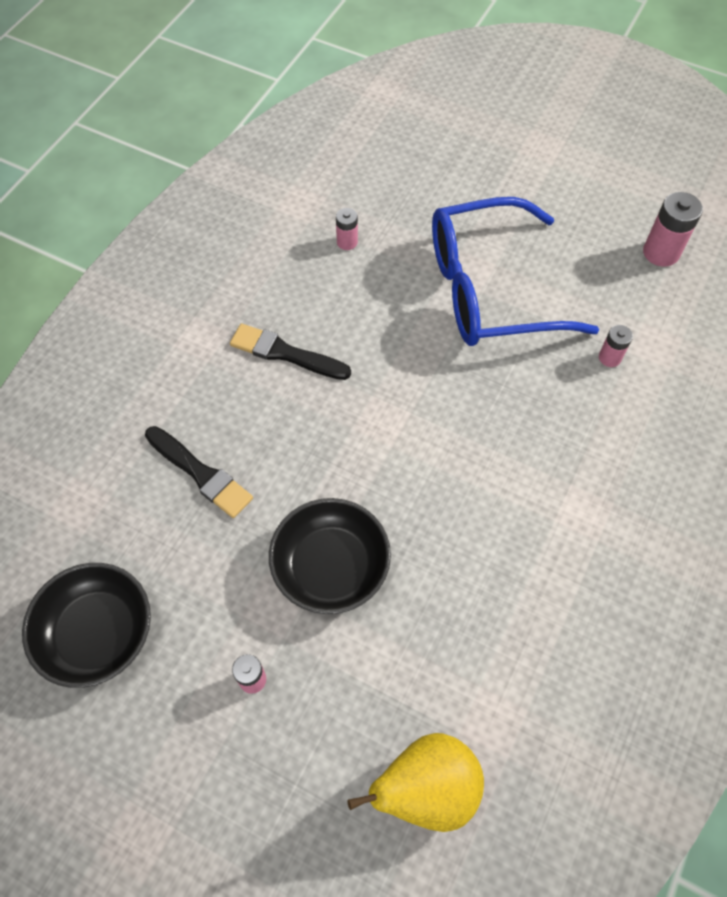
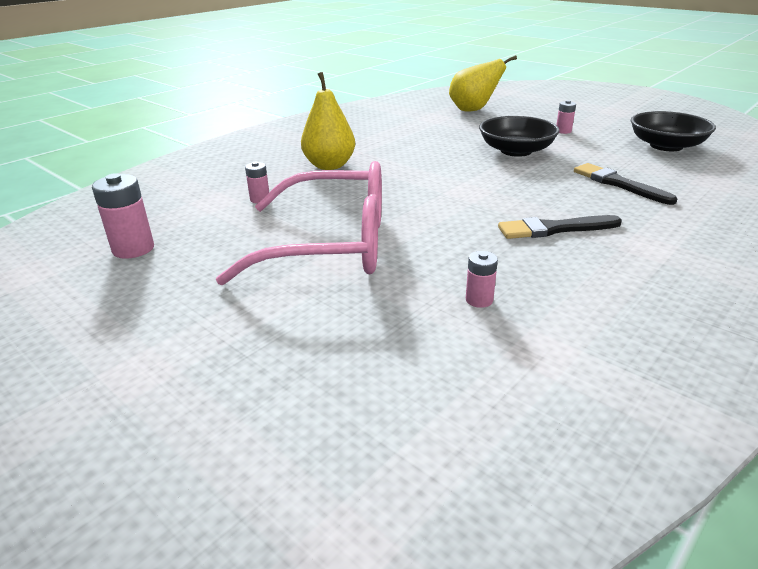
camera: 165 degrees left, 30 degrees down
black brush [230,324,351,380] -> black brush turned 135 degrees clockwise [498,215,622,239]
blue glasses [432,197,599,346] -> pink glasses [216,161,382,286]
none -> yellow pear [301,72,355,170]

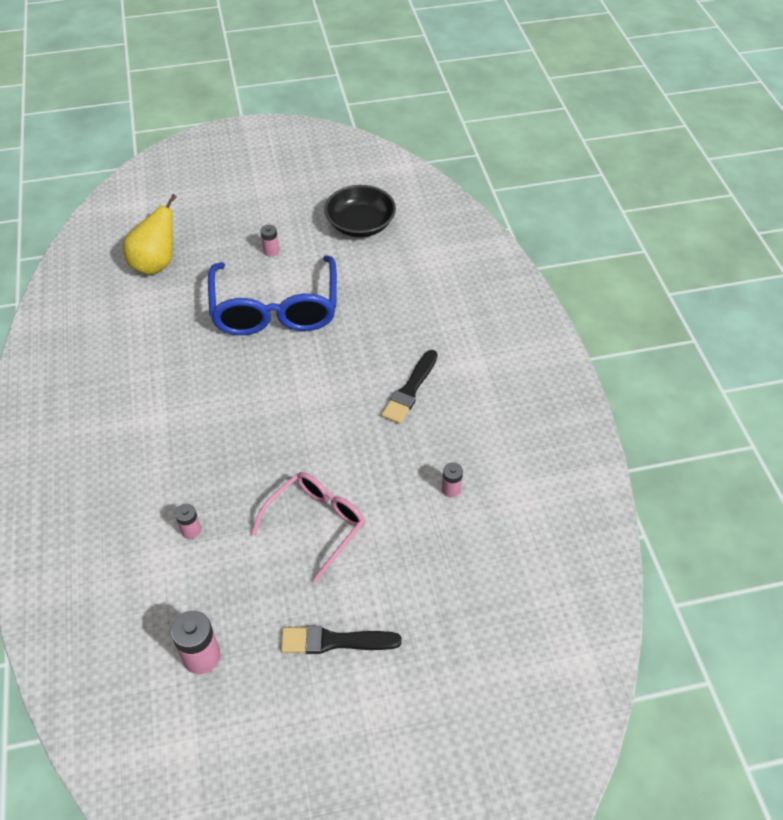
camera: 55 degrees left, 20 degrees up
pink glasses [216,161,382,286] -> pink glasses [251,472,365,582], size x0.63
yellow pear [301,72,355,170] -> none
black bowl [479,116,559,157] -> blue glasses [208,255,337,335]
black brush [574,163,677,205] -> black brush moved to [281,626,402,654]

